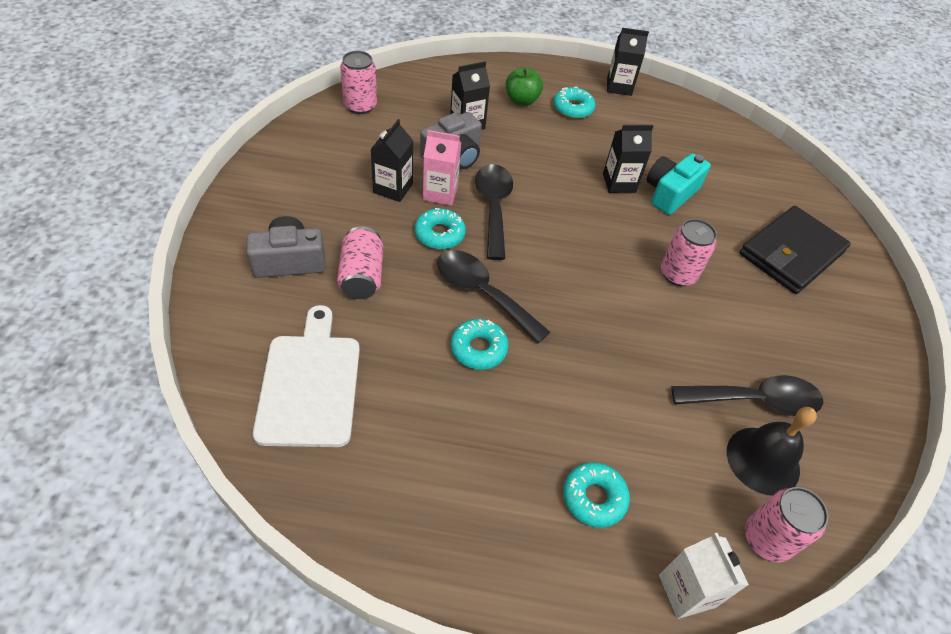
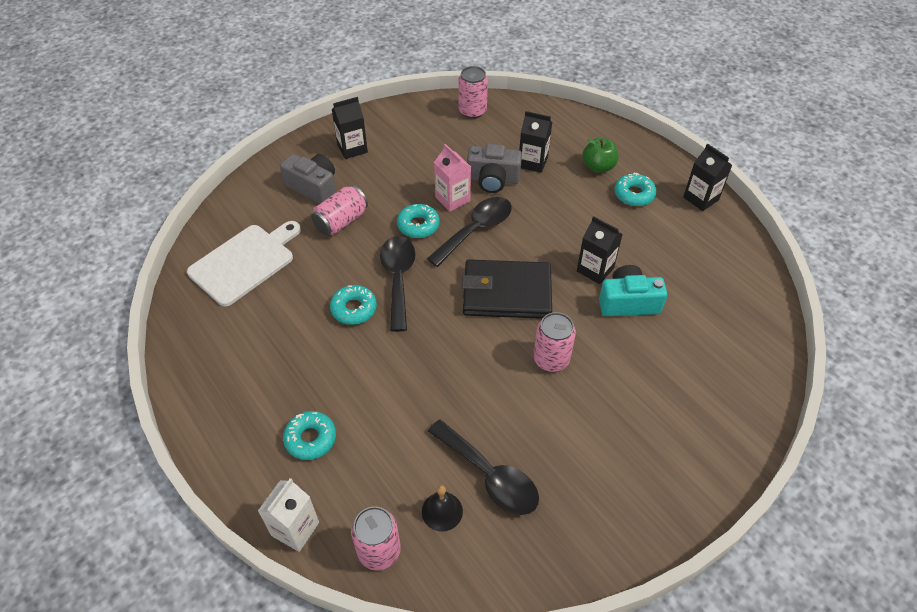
camera: 50 degrees right, 0 degrees up
black carton [370,119,413,202] -> black carton moved to [331,97,368,159]
black bell [727,407,817,496] -> black bell [422,485,463,532], size x0.63
black wallet [739,206,851,294] -> black wallet moved to [462,259,552,319]

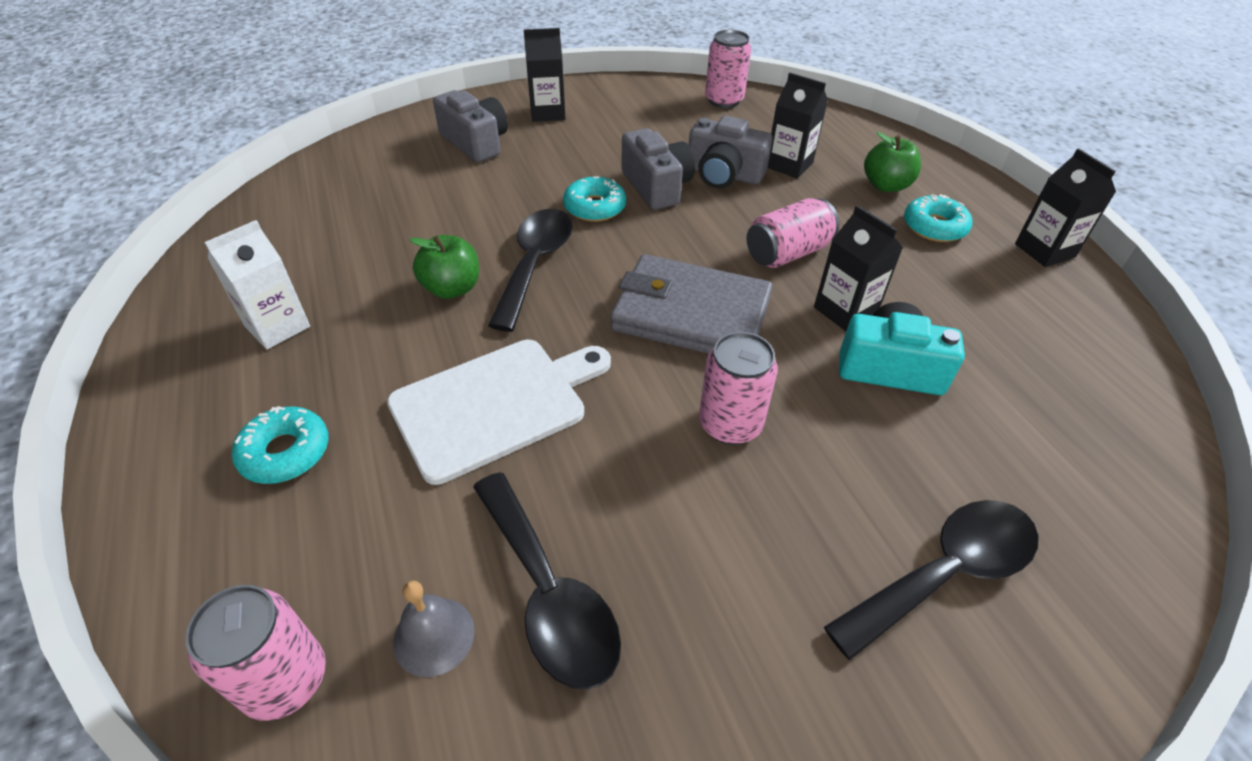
camera: 15 degrees right, 5 degrees down
white cutting board [187,221,301,307] -> white cutting board moved to [387,340,611,485]
white carton [258,478,319,552] -> white carton moved to [204,220,310,349]
pink can [311,185,368,235] -> pink can moved to [747,198,839,268]
turquoise donut [330,285,377,325] -> green apple [410,235,479,299]
black bell [422,485,463,532] -> grey bell [393,580,475,677]
black spoon [427,197,512,267] -> black spoon moved to [824,500,1039,660]
pink carton [434,144,471,212] -> grey camera [622,128,695,210]
black wallet [462,259,552,319] -> grey wallet [610,254,773,354]

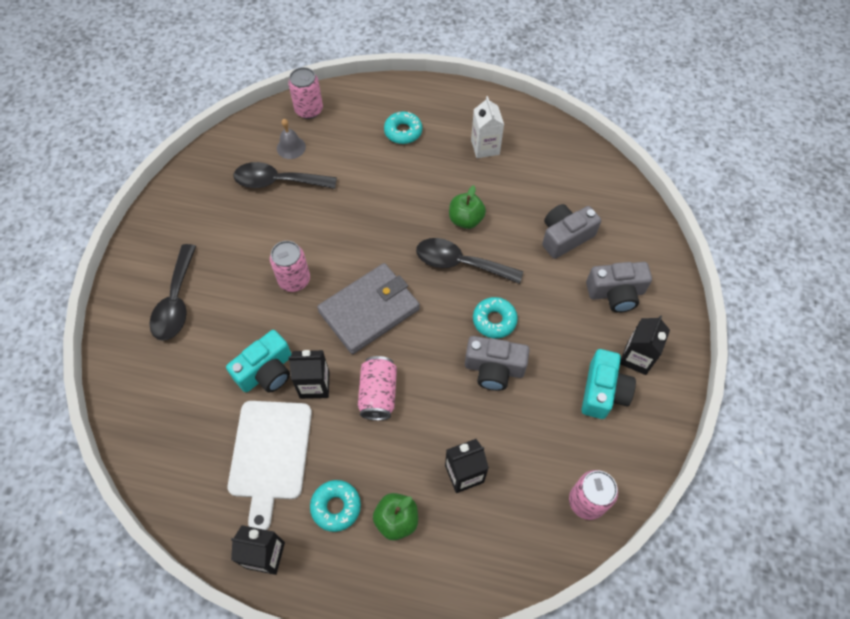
camera: 125 degrees right, 15 degrees up
white cutting board [387,340,611,485] -> white cutting board moved to [228,401,312,530]
black spoon [488,209,573,332] -> black spoon turned 150 degrees clockwise [416,238,523,284]
grey camera [689,116,773,189] -> grey camera moved to [542,204,601,259]
none -> turquoise camera [582,349,636,419]

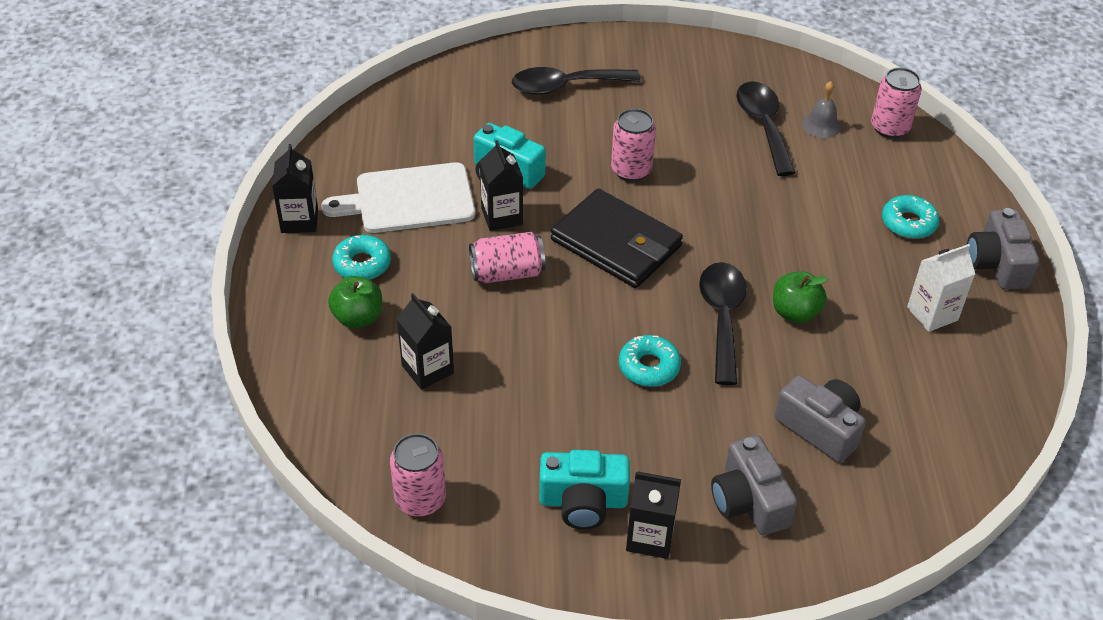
camera: 75 degrees right, 15 degrees down
grey wallet [317,263,420,354] -> black wallet [551,189,683,288]
grey camera [465,336,530,391] -> grey camera moved to [967,208,1039,290]

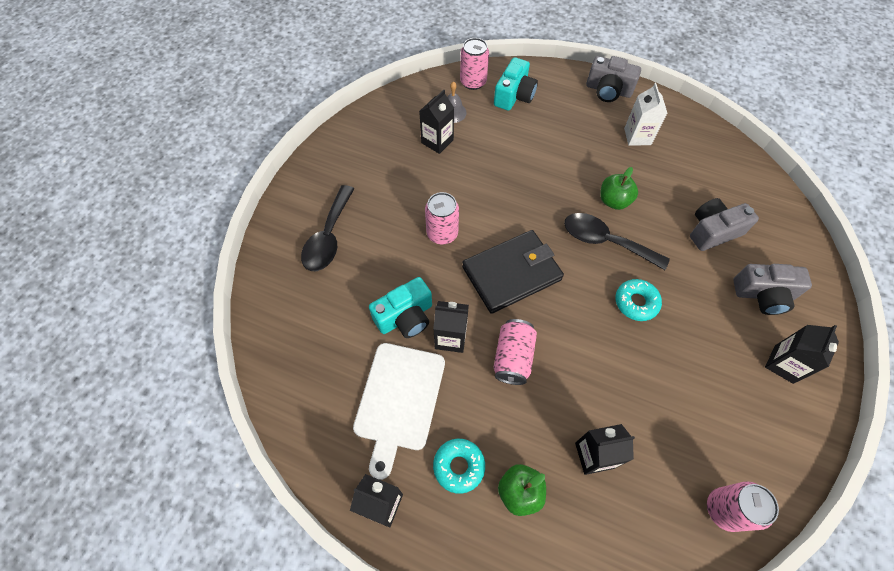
camera: 65 degrees left, 15 degrees up
turquoise camera [539,450,630,530] -> turquoise camera moved to [494,57,538,111]
black spoon [736,82,796,176] -> black carton [419,90,454,154]
turquoise donut [882,195,939,239] -> none

